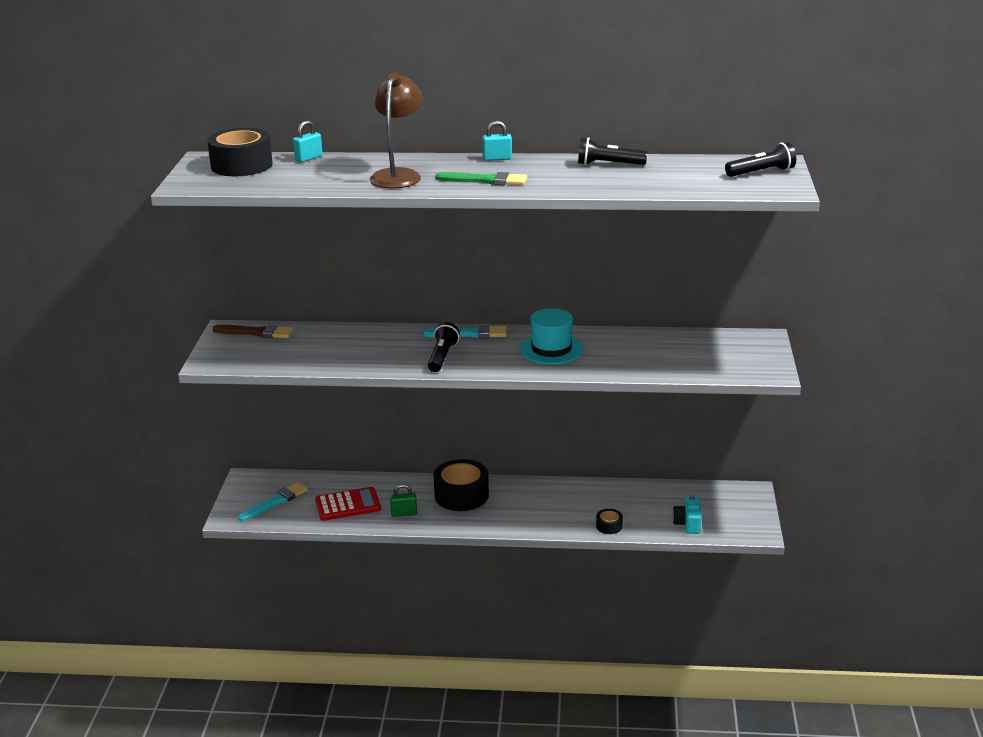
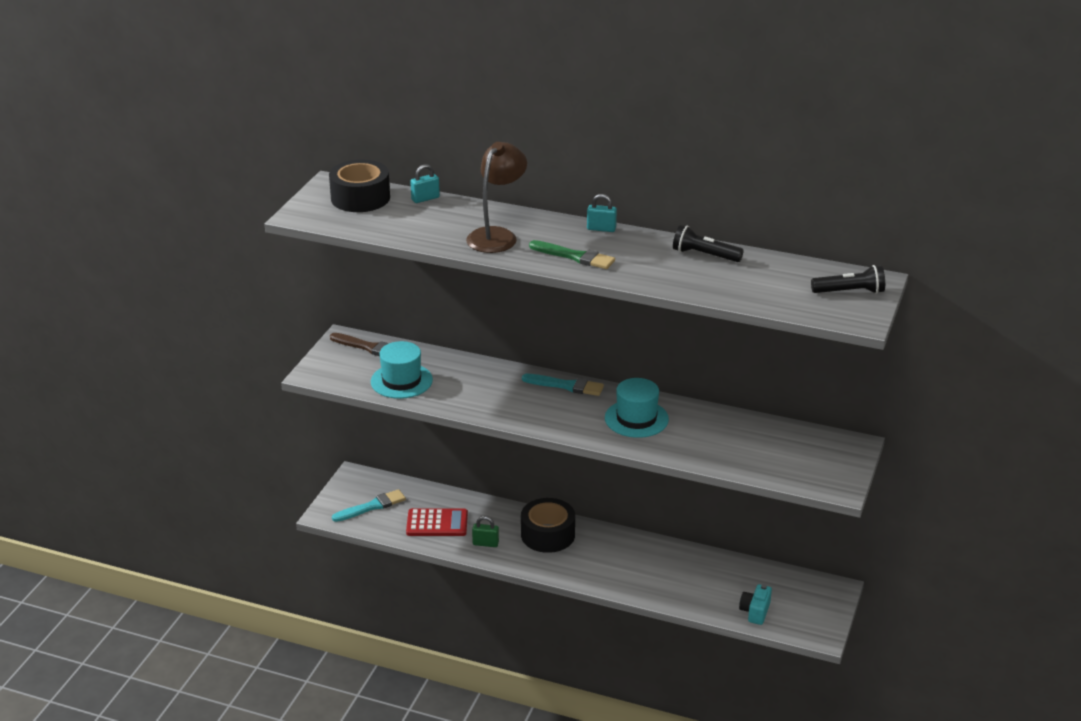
camera: 15 degrees right, 5 degrees up
black flashlight [428,322,460,372] -> none
black tape [596,509,623,534] -> none
none -> turquoise hat [371,341,433,399]

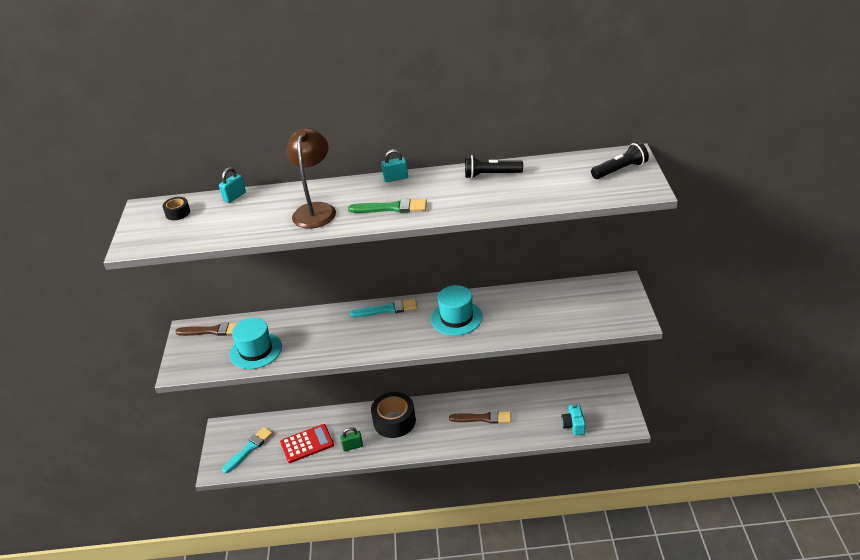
camera: 20 degrees left, 5 degrees up
black tape [329,160,390,212] -> black tape [162,197,190,220], size x0.46
none -> brown brush [449,410,511,424]

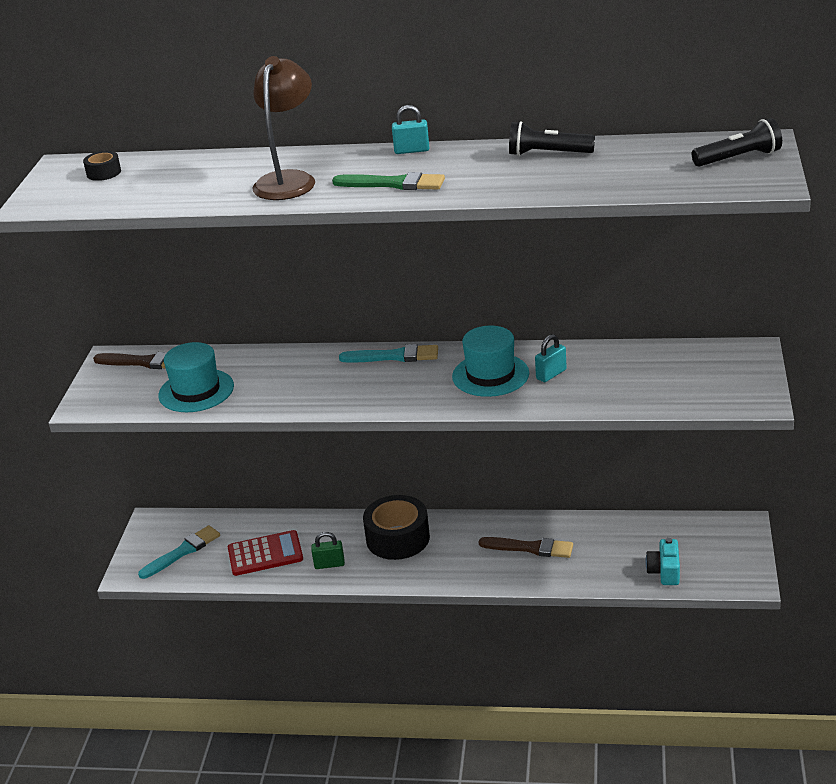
camera: 10 degrees right, 5 degrees down
turquoise padlock [219,167,246,203] -> turquoise padlock moved to [535,334,567,382]

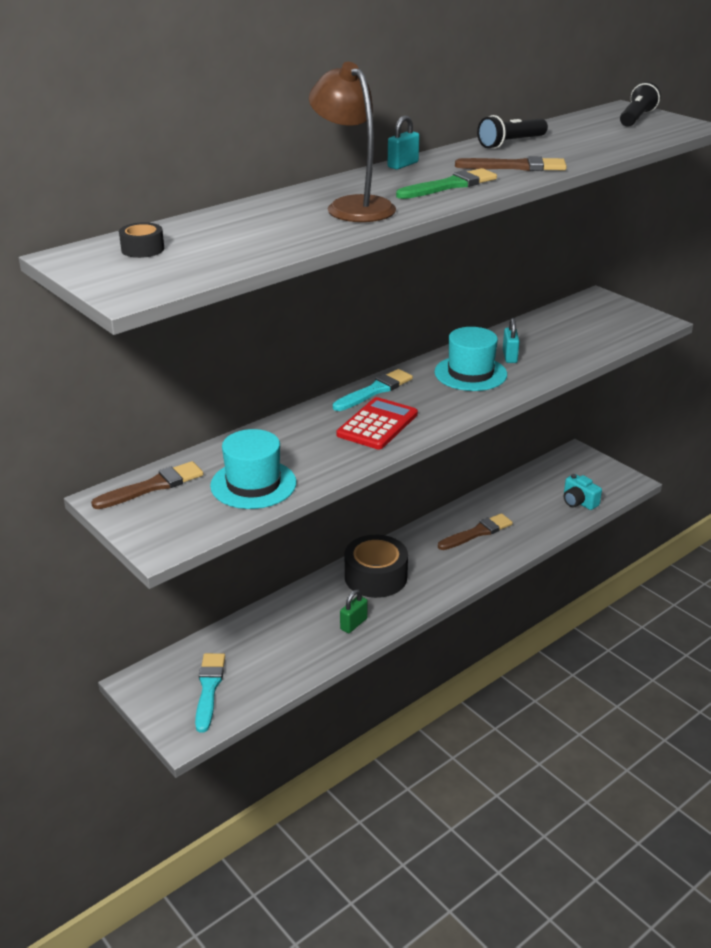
camera: 50 degrees left, 0 degrees up
red calculator [228,530,303,576] -> red calculator moved to [337,397,418,449]
none -> brown brush [455,156,567,171]

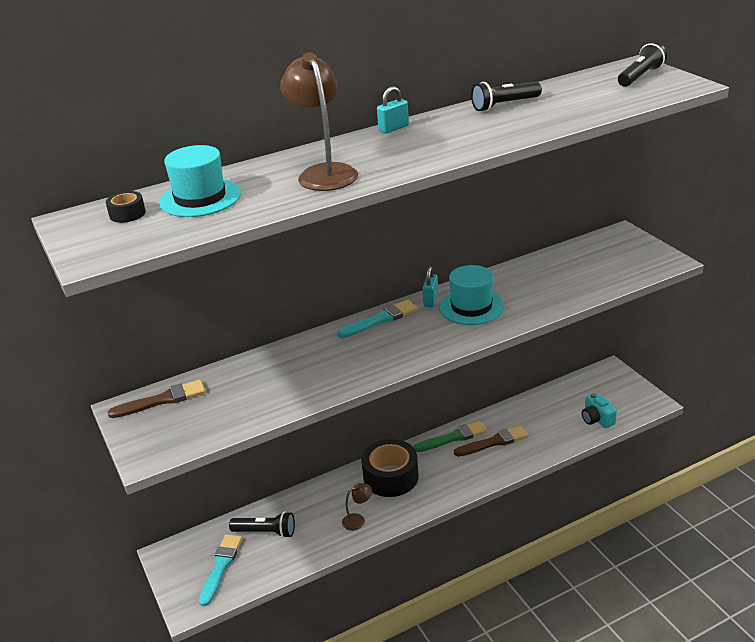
camera: 15 degrees right, 0 degrees up
turquoise hat [210,429,297,509] -> turquoise hat moved to [159,145,241,217]
red calculator [337,397,418,449] -> none
green padlock [340,590,368,633] -> brown lamp [342,483,372,531]
green brush [396,168,497,199] -> green brush moved to [414,421,487,452]
brown brush [455,156,567,171] -> none
turquoise padlock [503,318,520,363] -> turquoise padlock moved to [422,267,438,307]
none -> black flashlight [229,511,295,538]

